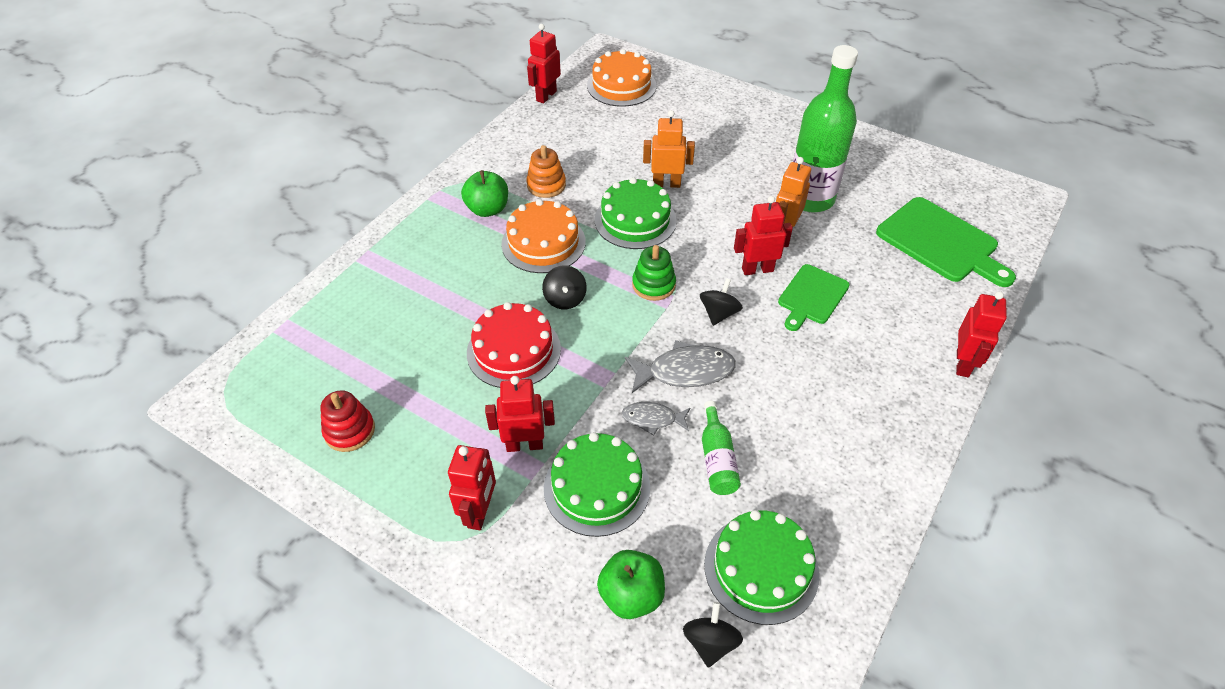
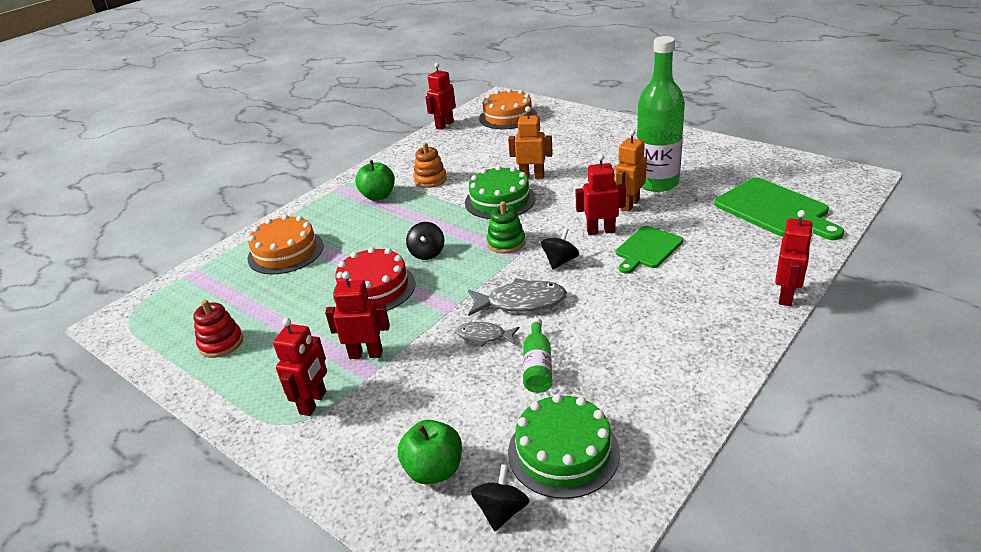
camera: 10 degrees right, 15 degrees down
orange cake [501,199,586,273] -> orange cake moved to [247,215,324,275]
green cake [544,432,650,537] -> none

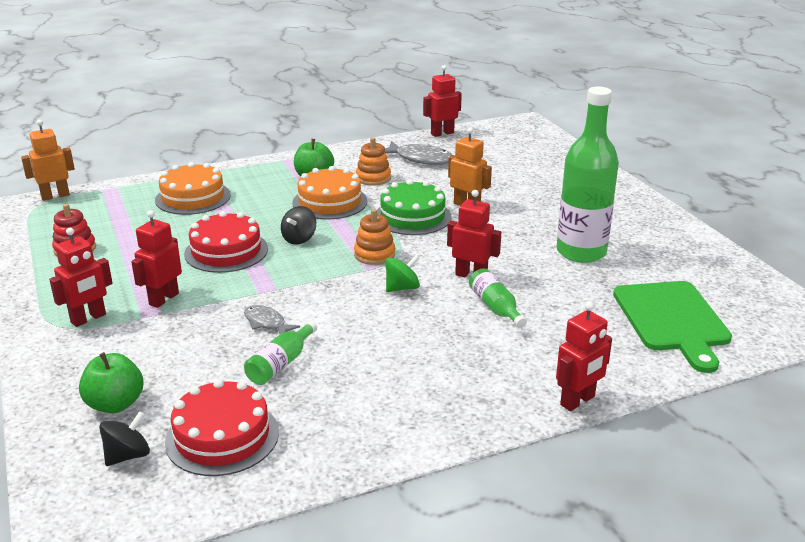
camera: 25 degrees right, 5 degrees down
red robot [325,271,390,359] -> red robot turned 90 degrees counterclockwise [131,210,182,308]
grey fish [468,278,567,316] -> grey fish moved to [385,141,452,165]
orange cake [479,89,537,129] -> orange cake moved to [292,166,367,220]
green stacking toy [487,201,525,253] -> orange stacking toy [354,209,395,265]
green cake [508,394,620,499] -> red cake [165,379,279,476]
black spinning top [541,228,579,270] -> green spinning top [385,255,420,292]
orange robot [615,130,647,212] -> orange robot moved to [21,119,75,201]
green cutting board [616,226,683,273] -> green bottle [469,269,527,328]

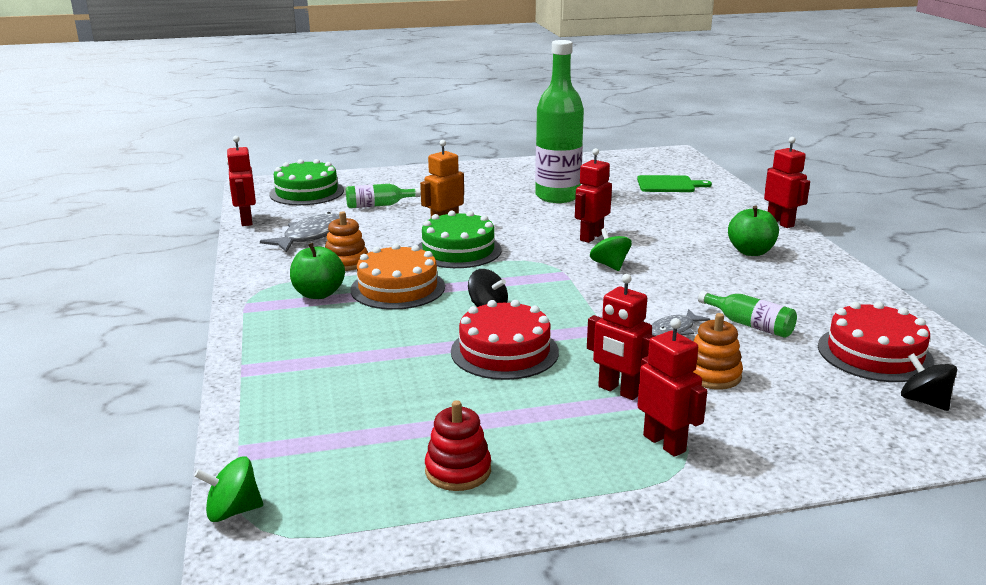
camera: 80 degrees left, 5 degrees down
orange robot [21,119,75,201] -> green spinning top [194,456,263,522]
green apple [79,352,143,413] -> green apple moved to [728,206,779,256]
orange cake [155,162,231,215] -> none
orange stacking toy [354,209,395,265] -> orange stacking toy moved to [693,313,743,390]
green bottle [469,269,527,328] -> green bottle moved to [346,184,421,208]
green cutting board [613,281,732,373] -> green cutting board [637,175,712,192], size x0.63
none -> green cake [269,159,344,205]

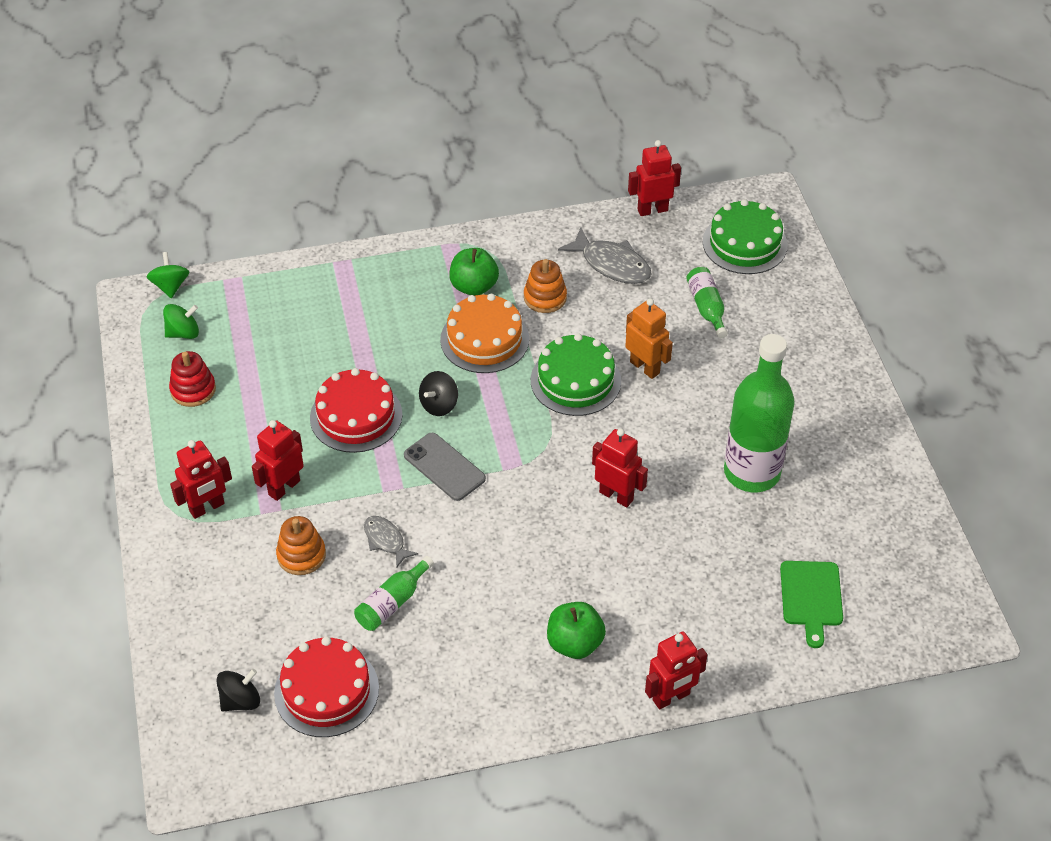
camera: 90 degrees right, 25 degrees up
green spinning top [590,228,632,271] -> green spinning top moved to [163,304,199,339]
none -> grey phone [404,433,486,501]

